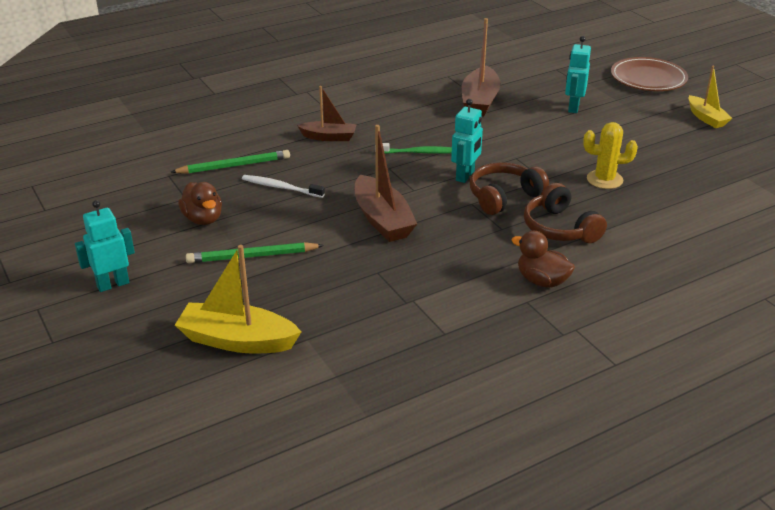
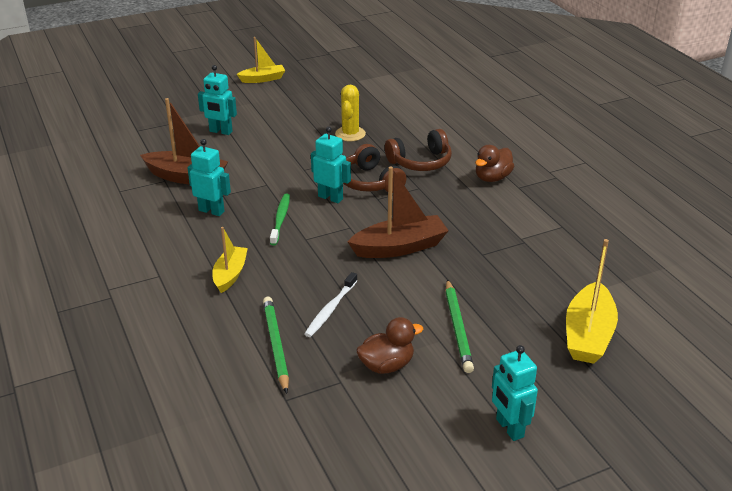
camera: 85 degrees left, 0 degrees up
brown boat [297,86,357,141] -> yellow boat [212,227,248,293]
brown plate [611,57,688,91] -> none
none -> turquoise robot [187,139,231,216]

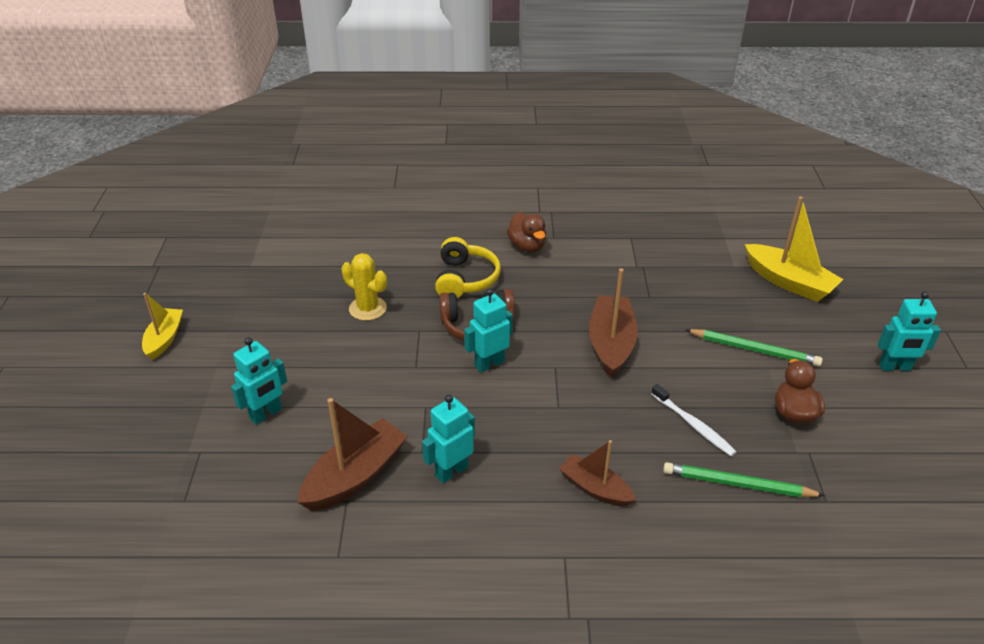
camera: 65 degrees left, 5 degrees up
yellow boat [212,227,248,293] -> brown boat [559,440,636,506]
green toothbrush [270,194,290,246] -> none
brown headphones [385,129,452,171] -> yellow headphones [435,237,501,298]

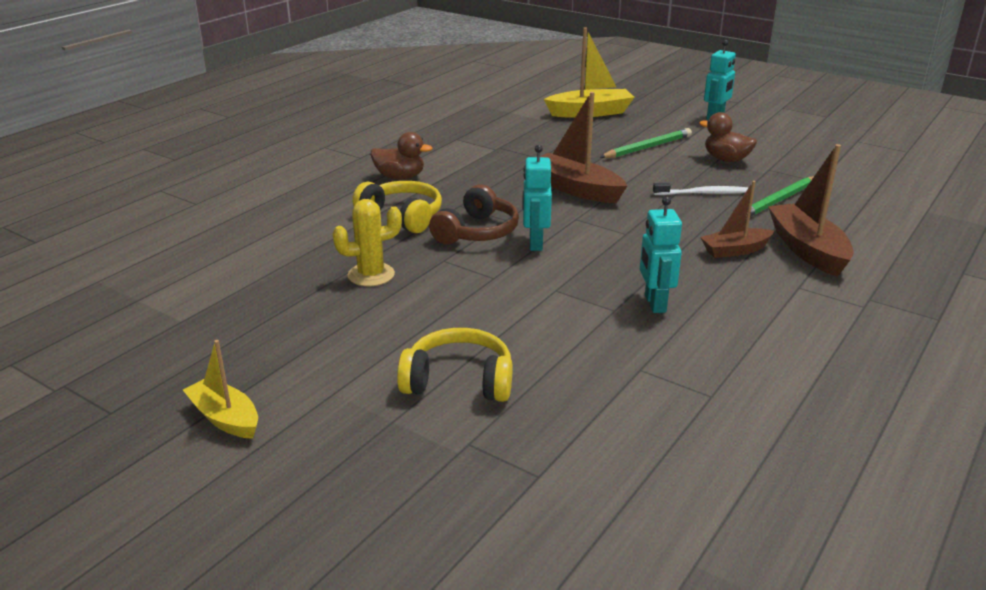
camera: 55 degrees left, 10 degrees down
turquoise robot [231,337,287,425] -> yellow headphones [397,328,513,402]
brown boat [297,398,408,511] -> brown boat moved to [768,144,854,277]

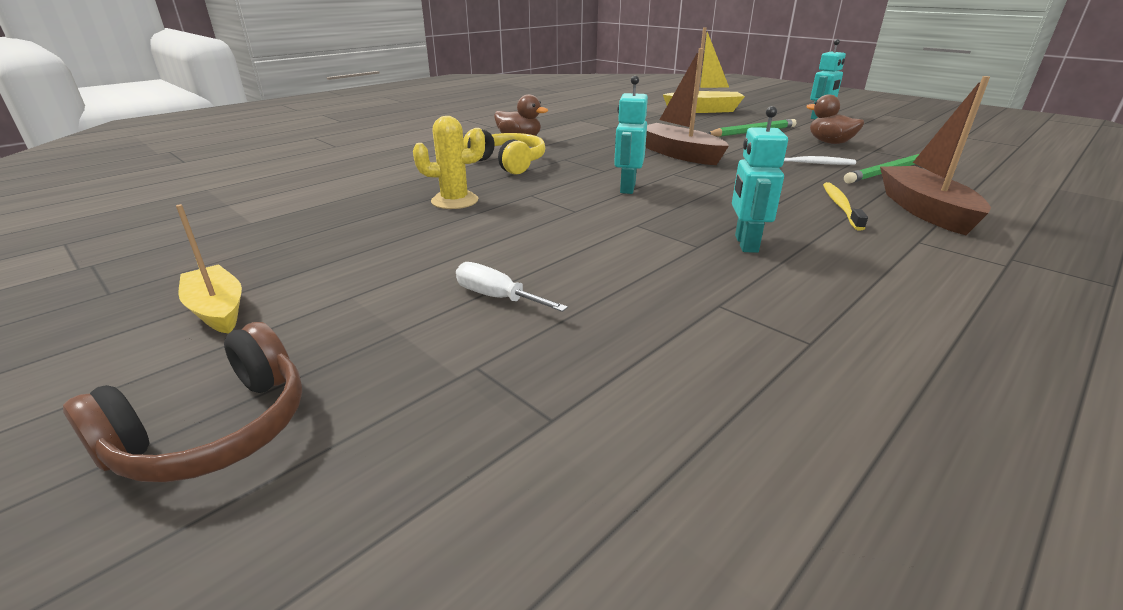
camera: 10 degrees right, 0 degrees up
yellow headphones [397,328,513,402] -> white screwdriver [456,262,568,312]
brown headphones [429,184,519,245] -> brown headphones moved to [63,322,302,483]
brown boat [700,181,774,258] -> yellow toothbrush [823,182,868,231]

